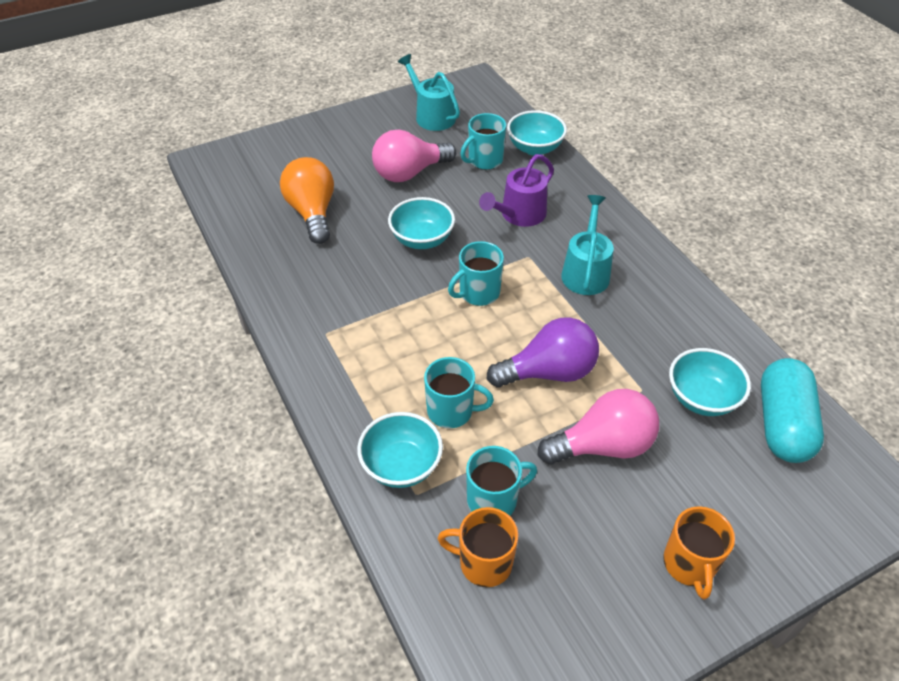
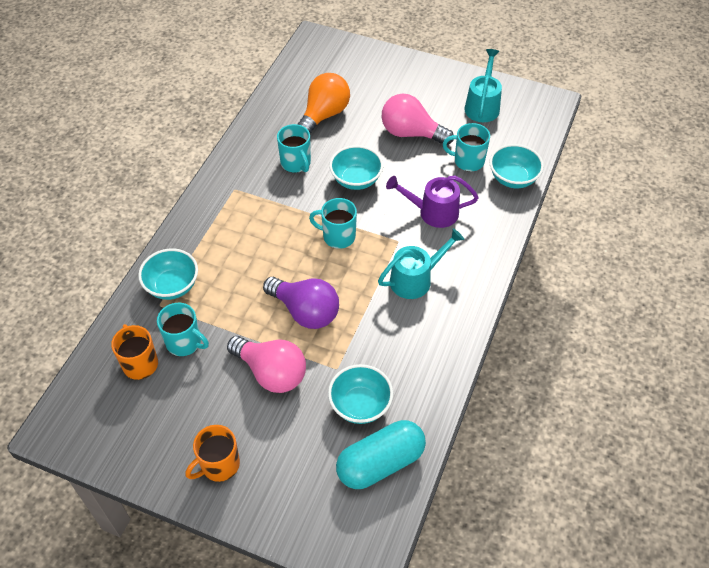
camera: 50 degrees right, 5 degrees up
turquoise mug [424,357,494,428] -> turquoise mug moved to [277,124,311,173]

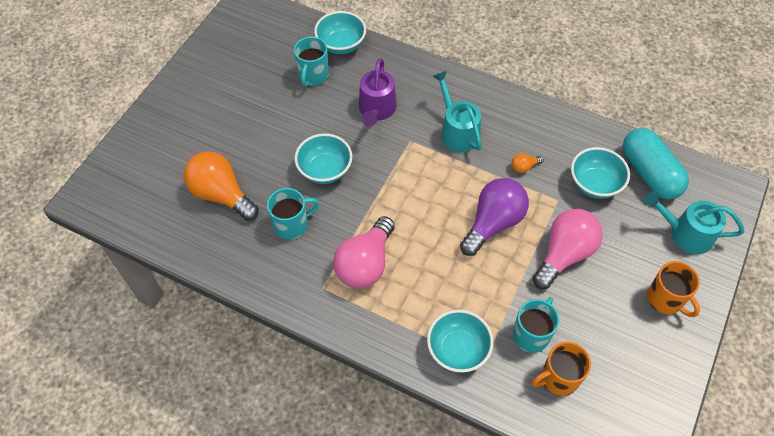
camera: 85 degrees left, 5 degrees up
turquoise mug [309,198,357,249] -> none
pink light bulb [382,94,454,145] -> pink light bulb moved to [333,216,395,289]
turquoise watering can [465,49,502,122] -> turquoise watering can moved to [644,191,744,254]
none -> orange light bulb [511,153,544,173]

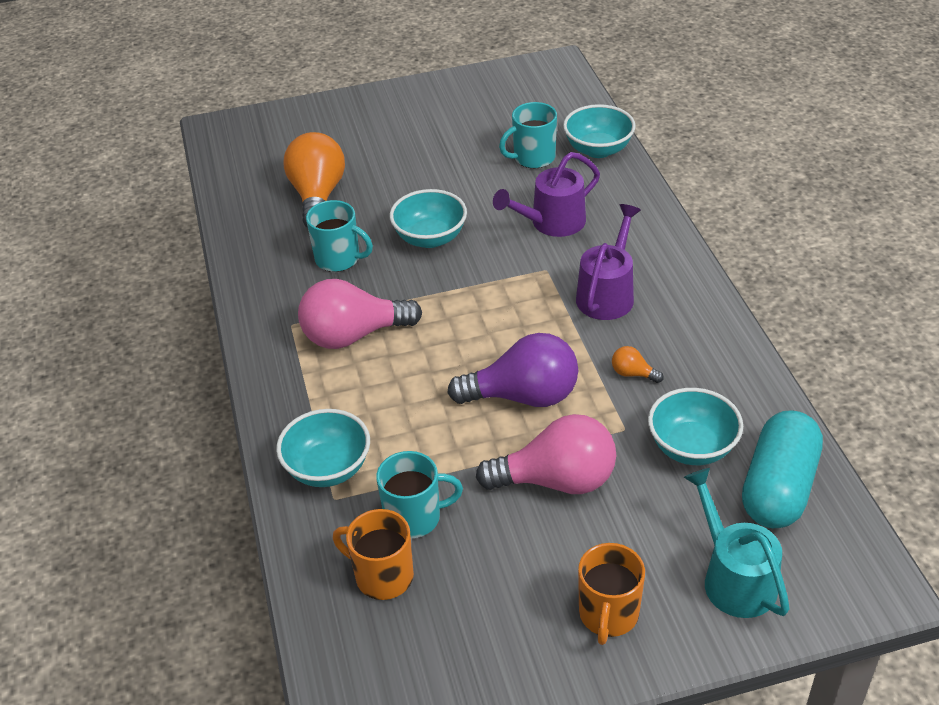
camera: 50 degrees right, 15 degrees down
turquoise watering can [433,71,482,152] -> purple watering can [576,204,641,320]

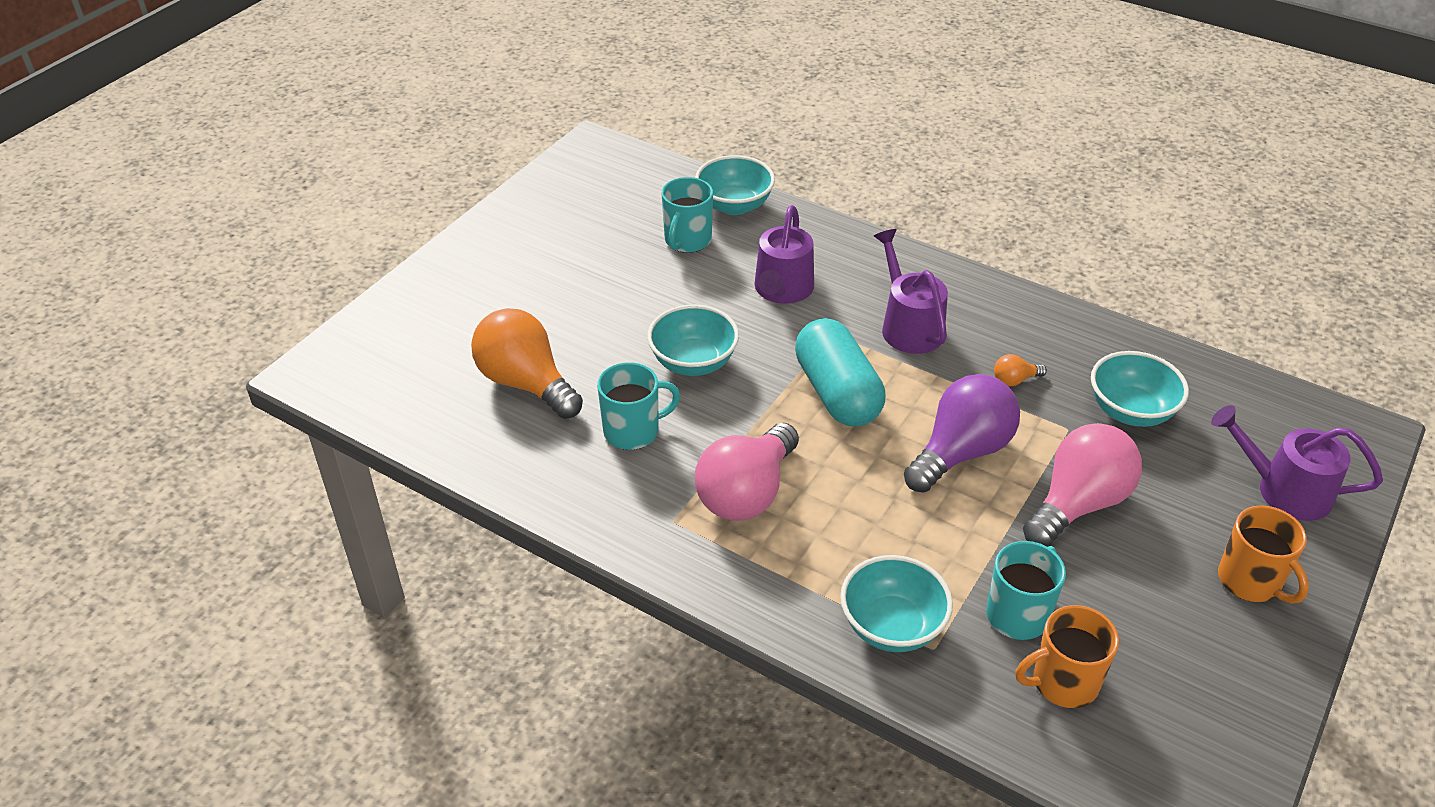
camera: 45 degrees left, 0 degrees up
turquoise watering can [684,468,790,618] -> purple watering can [1211,405,1383,521]
turquoise capsule [742,410,823,528] -> turquoise capsule moved to [795,318,885,427]

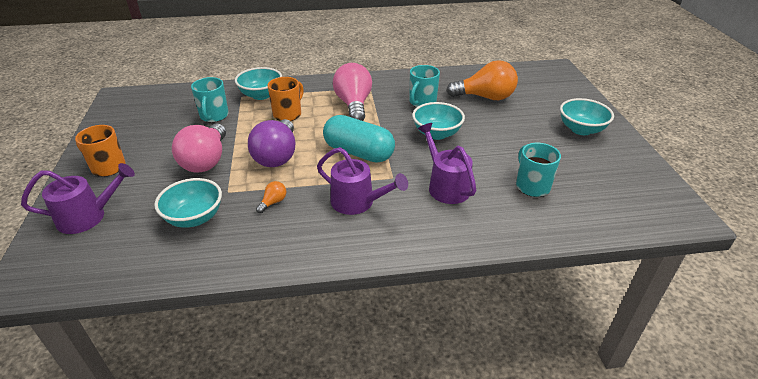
camera: 140 degrees right, 5 degrees down
turquoise bowl [695,155,775,215] -> turquoise bowl moved to [560,98,614,135]
orange mug [1015,605,1119,708] -> orange mug moved to [268,77,304,121]

